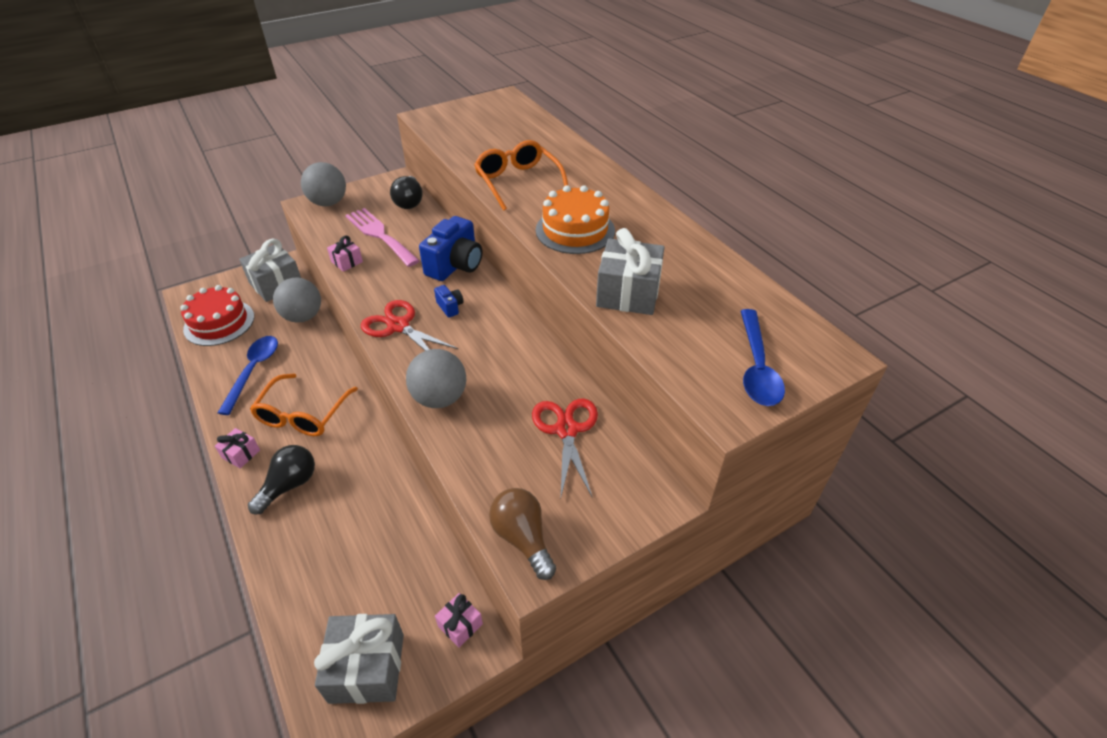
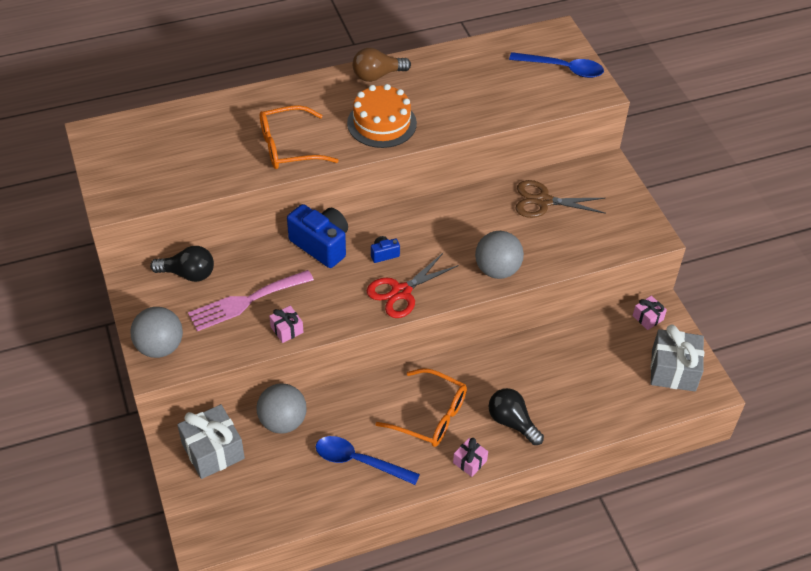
camera: 80 degrees left, 5 degrees up
red cake [180,285,254,346] -> none
brown light bulb [489,488,556,580] -> brown light bulb moved to [353,48,411,82]
red scissors [532,399,598,498] -> brown scissors [516,180,606,218]
grey gift [596,228,665,315] -> none

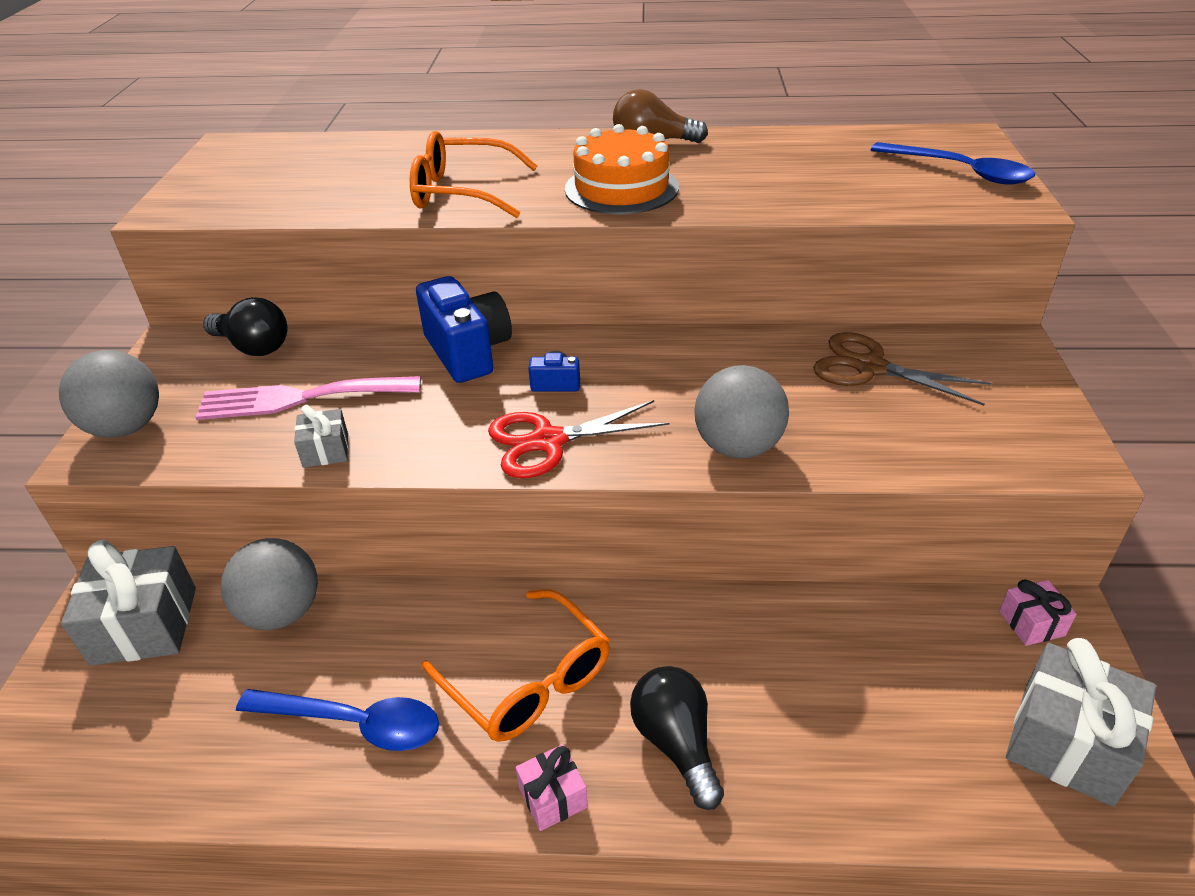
camera: 25 degrees right, 10 degrees down
pink gift [269,306,304,343] -> grey gift [294,405,349,468]
blue spoon [316,436,420,485] -> blue spoon turned 150 degrees clockwise [236,689,439,751]

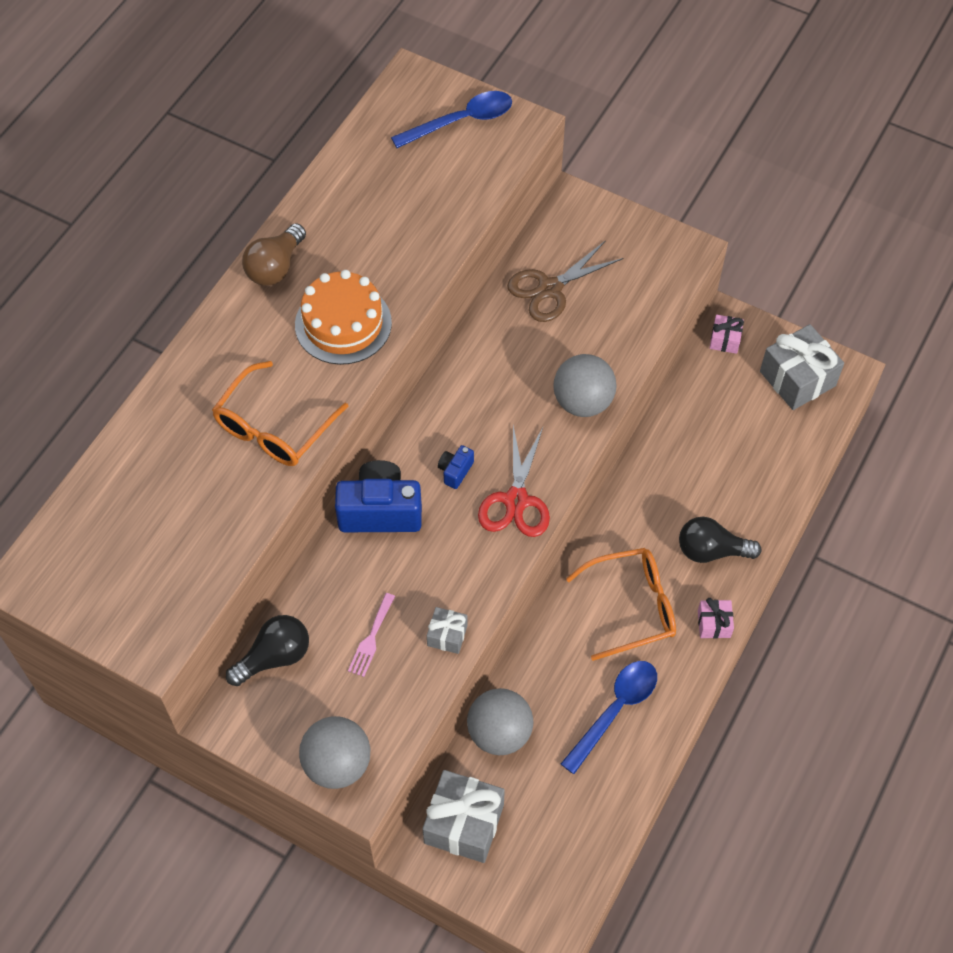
camera: 65 degrees left, 20 degrees up
pink fork [195,376,421,420] -> pink fork [348,593,395,677], size x0.52

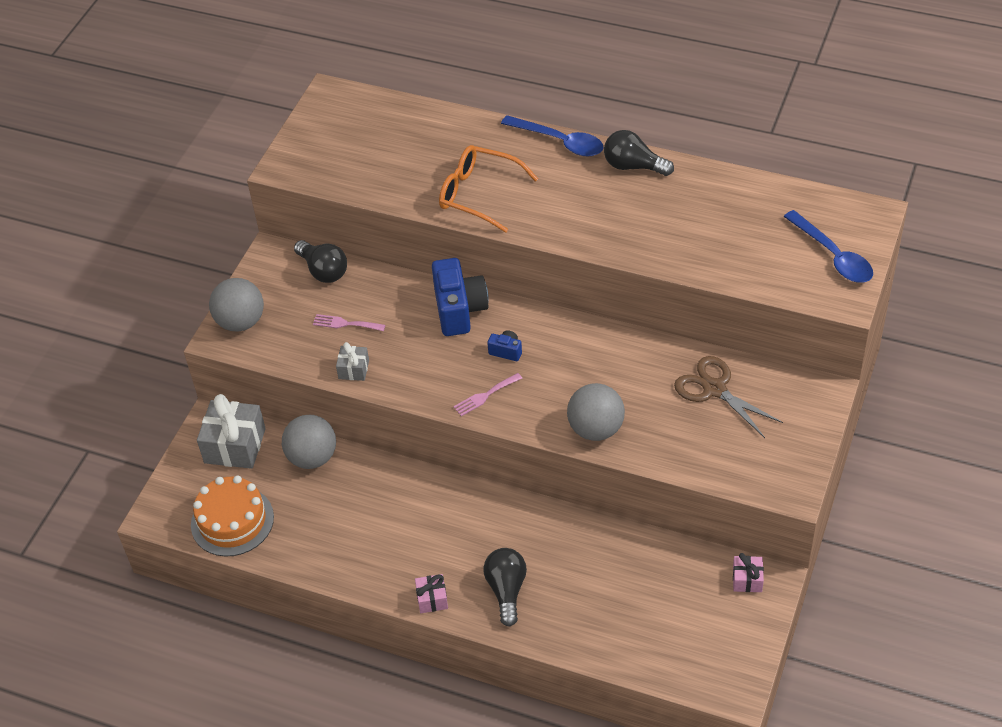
camera: 85 degrees right, 10 degrees down
brown light bulb [242,223,306,286] -> black light bulb [604,130,674,176]
orange cake [295,270,392,365] -> orange cake moved to [191,476,274,557]
red scissors [478,426,550,537] -> pink fork [453,373,522,416]
blue spoon [561,661,657,774] -> blue spoon moved to [501,115,604,157]
orange glasses [566,548,676,661] -> none
grey gift [760,324,844,410] -> none

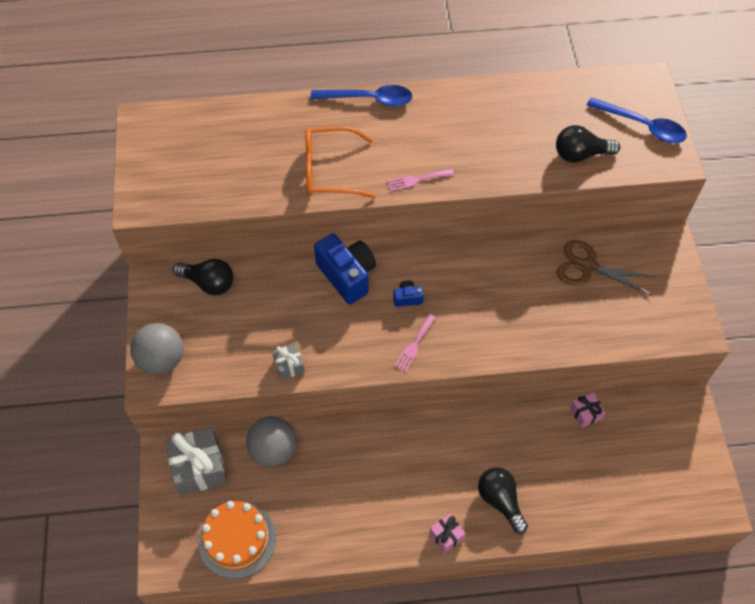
camera: 30 degrees left, 10 degrees up
pink fork [313,314,385,331] -> pink fork moved to [387,169,454,191]
grey ball [567,383,625,441] -> none
black light bulb [604,130,674,176] -> black light bulb moved to [556,125,620,163]
pink gift [733,553,764,592] -> pink gift moved to [570,393,605,428]

